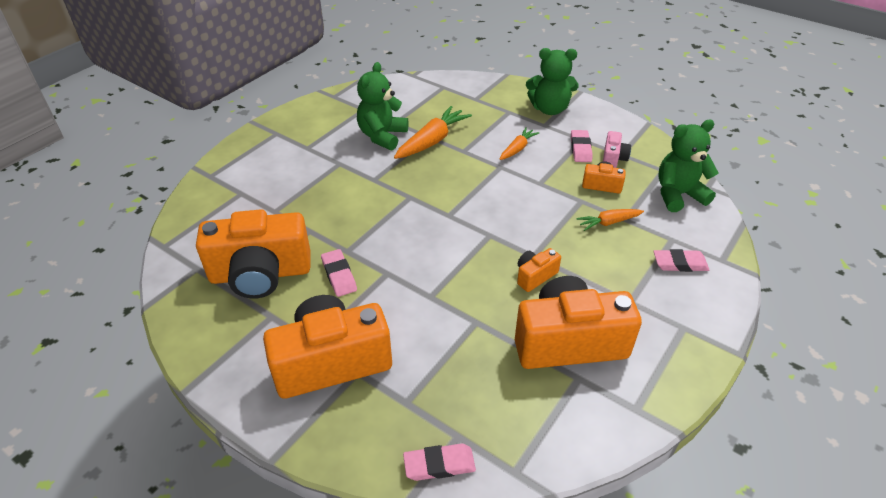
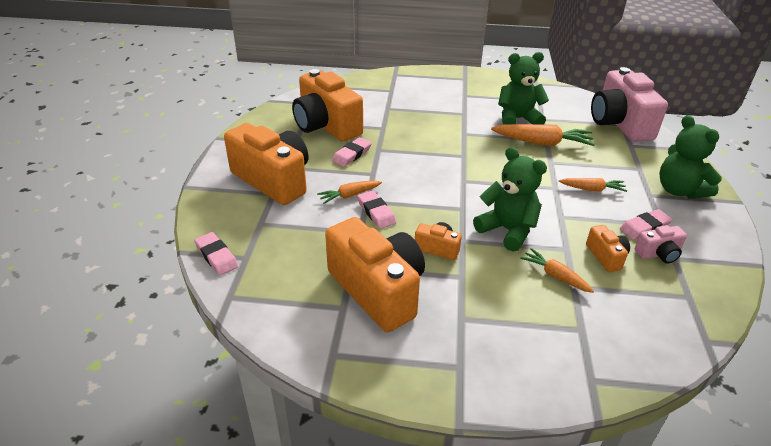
camera: 60 degrees right, 5 degrees down
pink eraser [653,249,709,272] -> pink eraser moved to [357,190,396,229]
green teddy bear [659,120,719,212] -> green teddy bear moved to [473,147,547,252]
none -> orange carrot [317,181,382,204]
none -> pink camera [591,67,668,142]

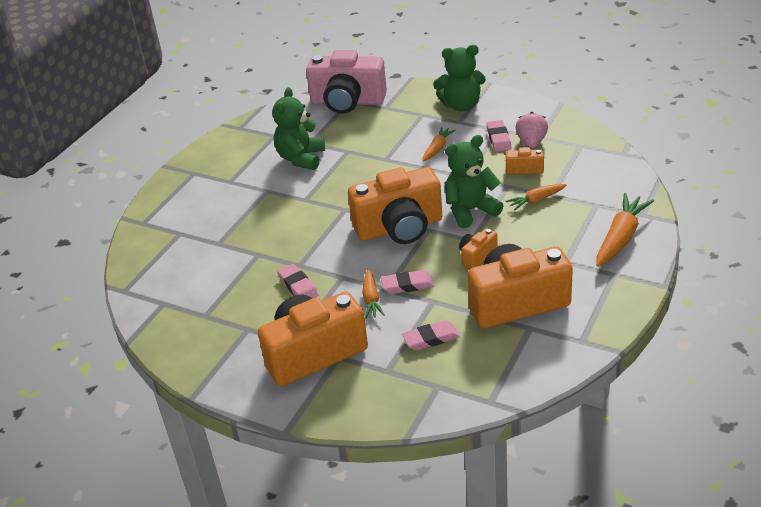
camera: 65 degrees left, 0 degrees up
pink eraser [194,232,239,276] -> pink eraser moved to [402,320,460,350]
orange camera [292,69,363,141] -> orange camera moved to [348,167,442,244]
orange carrot [491,124,595,146] -> orange carrot moved to [596,193,654,267]
pink camera [635,225,687,264] -> pink strawberry [516,112,548,149]

